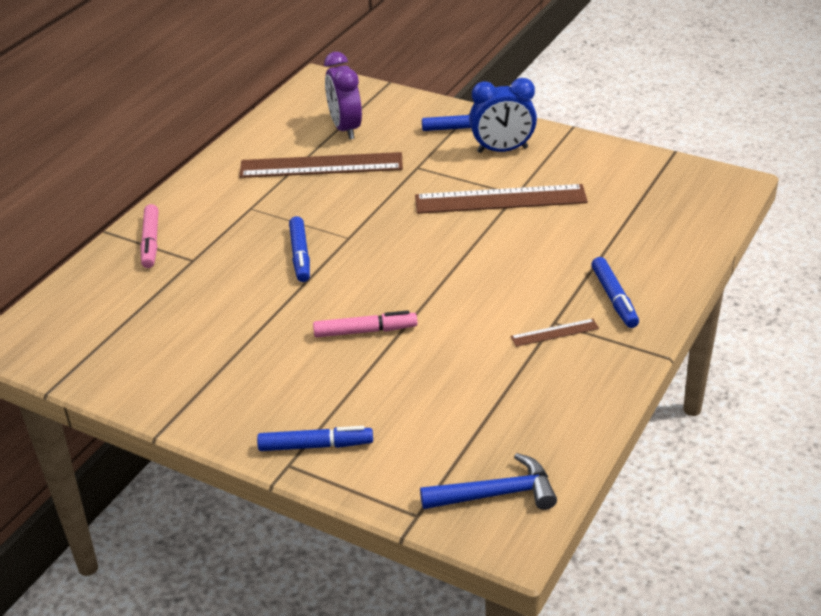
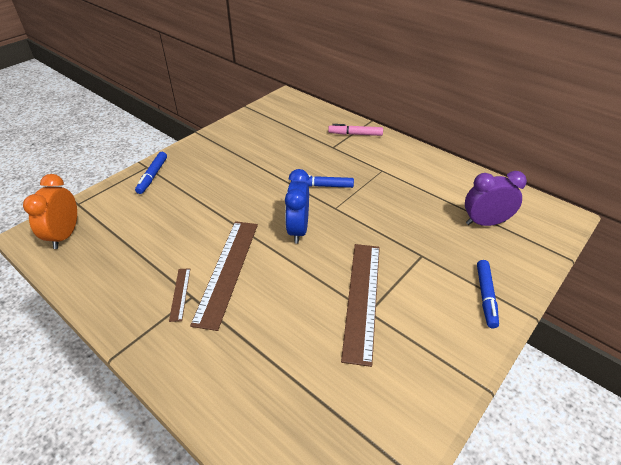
camera: 100 degrees right, 5 degrees up
brown ruler [239,152,403,178] -> brown ruler moved to [190,221,258,331]
pink marker [313,310,418,337] -> none
blue hammer [420,453,557,510] -> orange clock [23,174,77,249]
blue clock [469,78,537,153] -> blue clock moved to [285,169,309,243]
blue marker [591,257,639,328] -> none

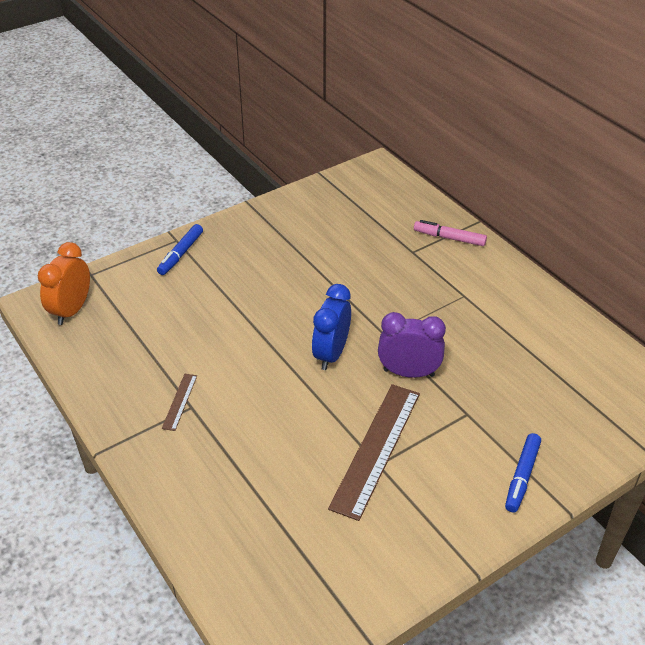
camera: 15 degrees right, 0 degrees up
brown ruler [190,221,258,331] -> none
blue marker [291,175,354,188] -> none
purple clock [465,171,527,226] -> purple clock moved to [378,312,446,378]

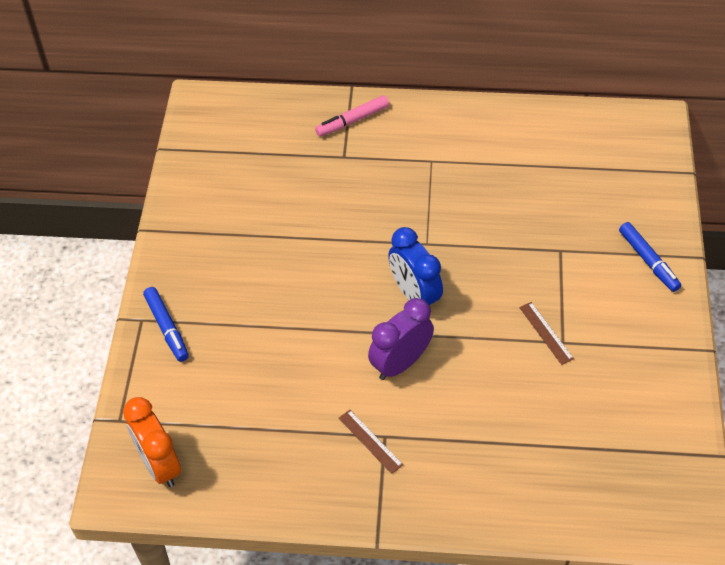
camera: 50 degrees left, 10 degrees up
brown ruler [328,384,420,521] -> brown ruler [519,302,574,365], size x0.45
purple clock [378,312,446,378] -> purple clock moved to [368,298,434,380]

